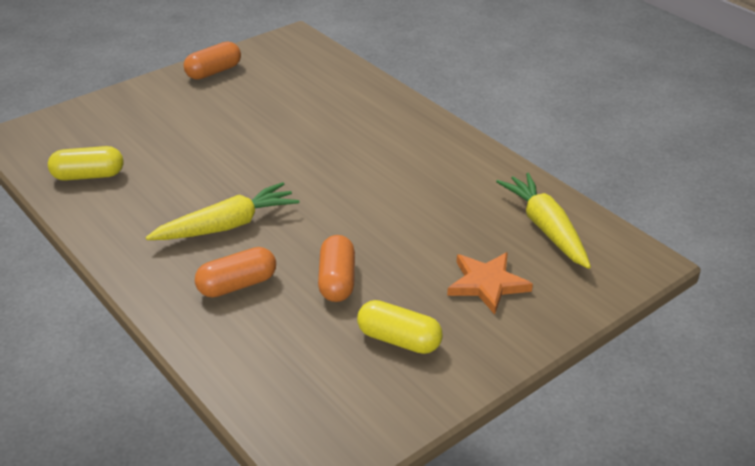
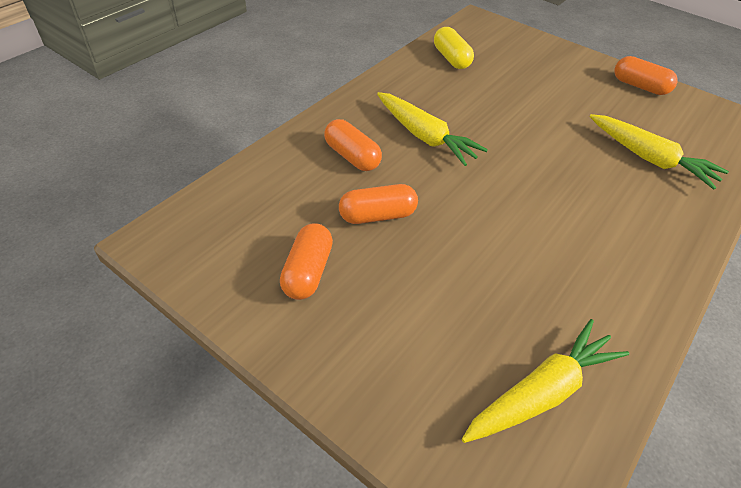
camera: 75 degrees right, 10 degrees up
yellow capsule [357,300,443,354] -> orange capsule [280,223,333,300]
orange star [447,252,533,315] -> none
none -> yellow carrot [589,114,729,190]

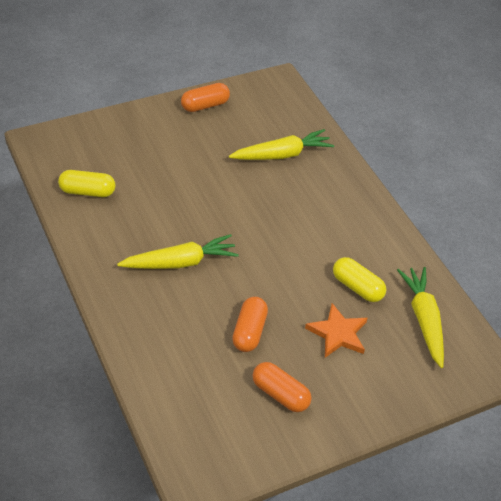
camera: 65 degrees left, 0 degrees up
orange capsule [324,119,382,171] -> none
none -> orange star [305,303,368,357]
none -> yellow capsule [333,257,386,302]

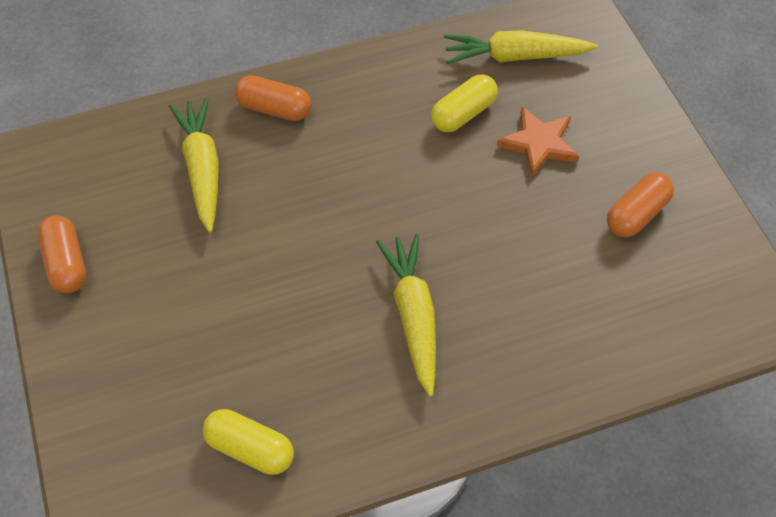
camera: 80 degrees left, 10 degrees up
yellow capsule [58,170,116,197] -> yellow capsule turned 75 degrees counterclockwise [202,409,294,475]
orange capsule [232,297,268,352] -> orange capsule moved to [235,75,311,121]

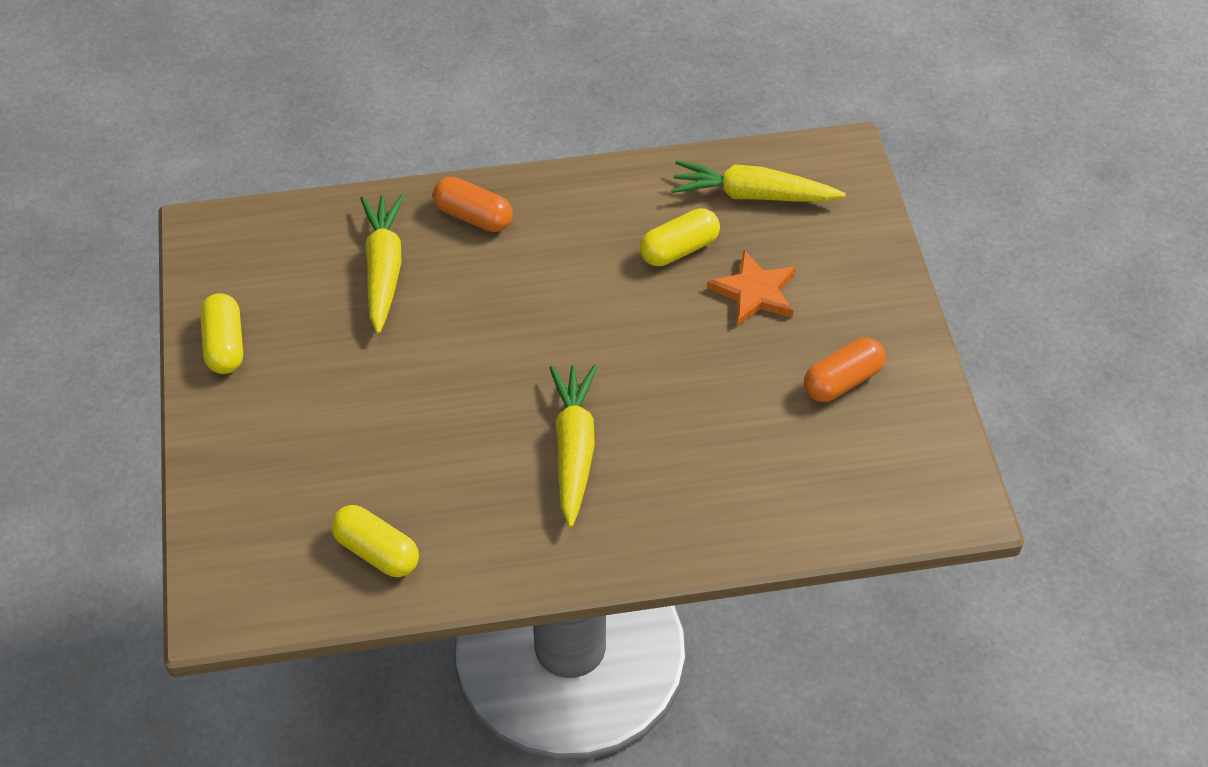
camera: 10 degrees right, 5 degrees down
orange capsule [37,215,86,293] -> yellow capsule [200,293,243,374]

